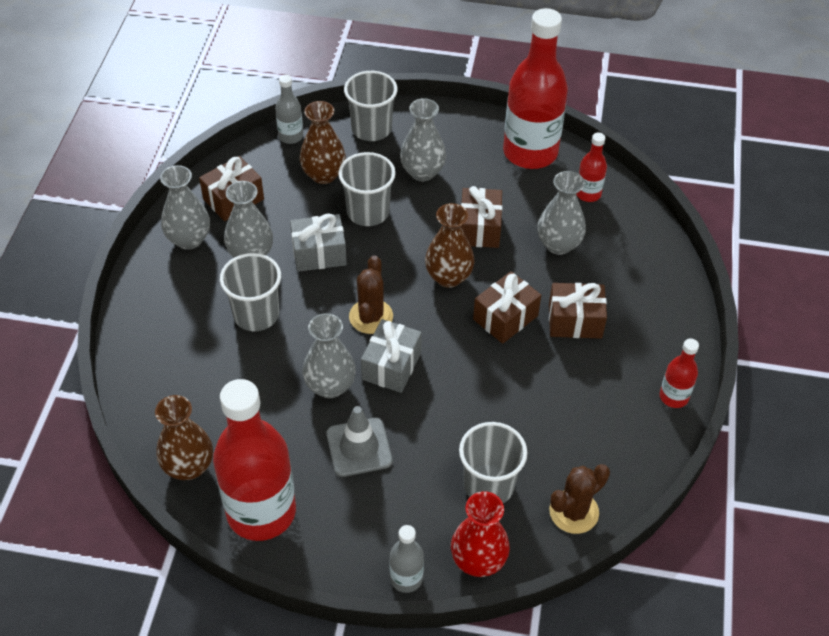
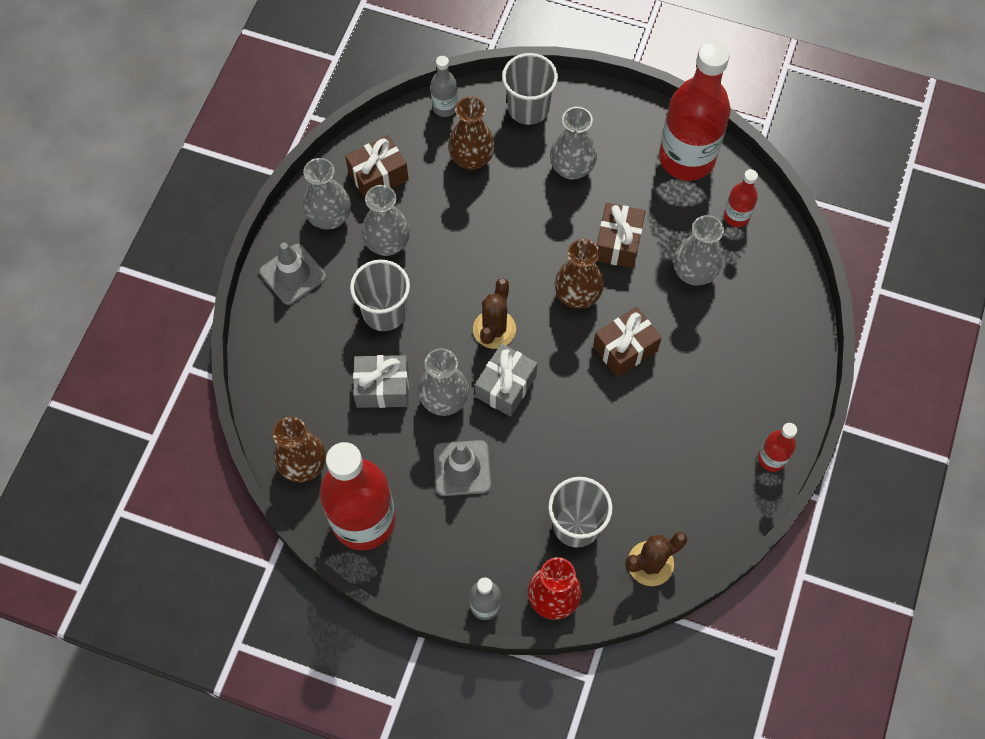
camera: 10 degrees right, 15 degrees up
grey gift [290,213,347,272] -> grey gift moved to [353,355,409,408]
grey cup [338,152,396,226] -> none
brown gift [549,283,607,339] -> none
none -> grey traffic cone [260,242,326,305]

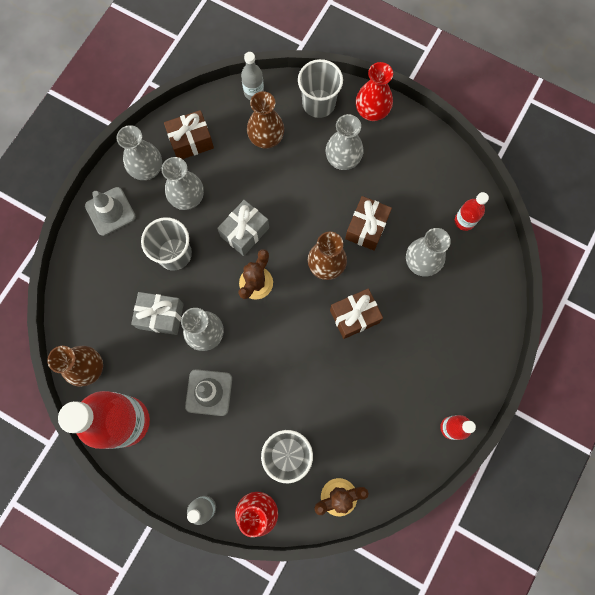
camera: 10 degrees right, 10 degrees up
grey gift [475,343,537,417] -> grey gift moved to [217,200,269,256]
red bottle [659,41,730,181] -> none
none -> red vase [356,62,393,121]

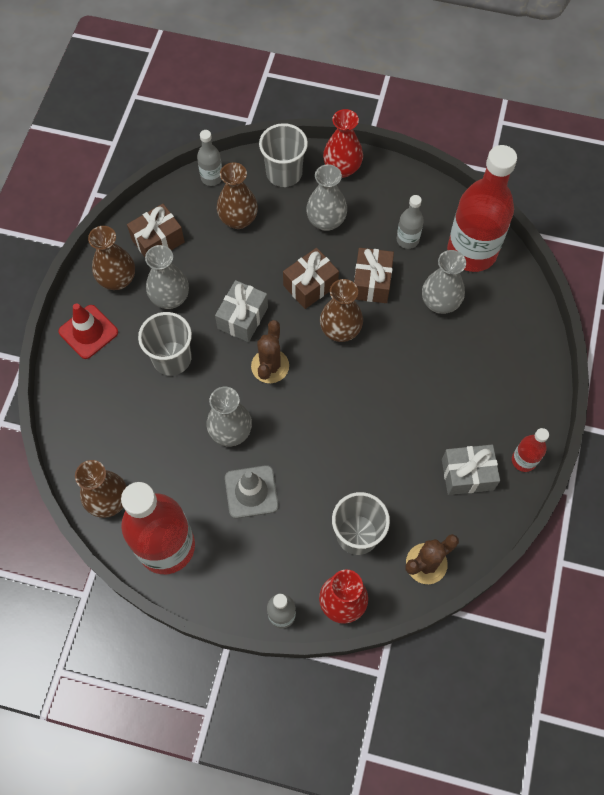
camera: 15 degrees left, 10 degrees down
grey traffic cone [85,187,136,236] -> red traffic cone [58,303,118,359]
grey vase [117,125,162,180] -> brown vase [88,226,135,290]
grey gift [131,292,184,335] -> grey gift moved to [442,445,500,495]
brown gift [330,288,383,339] -> brown gift moved to [283,248,339,309]
red bottle [455,192,489,231] -> red bottle [447,145,517,272], size x2.19
none -> grey bottle [397,195,424,249]

